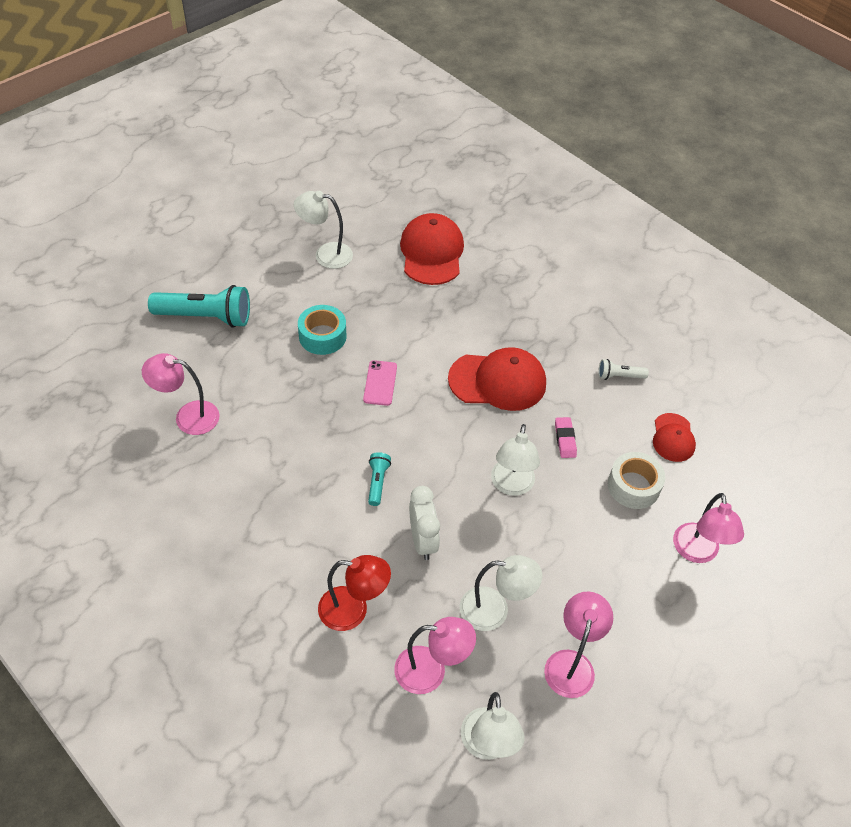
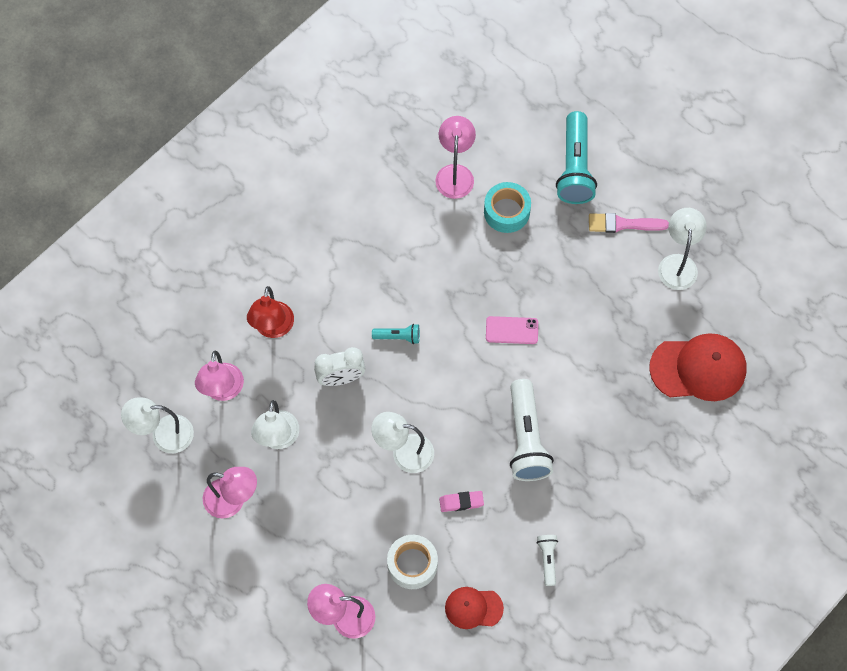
camera: 90 degrees right, 15 degrees up
turquoise tape [298,305,346,355] -> turquoise tape moved to [484,182,531,233]
red cap [448,347,546,411] -> white flashlight [510,379,554,481]
none -> pink brush [589,213,669,233]

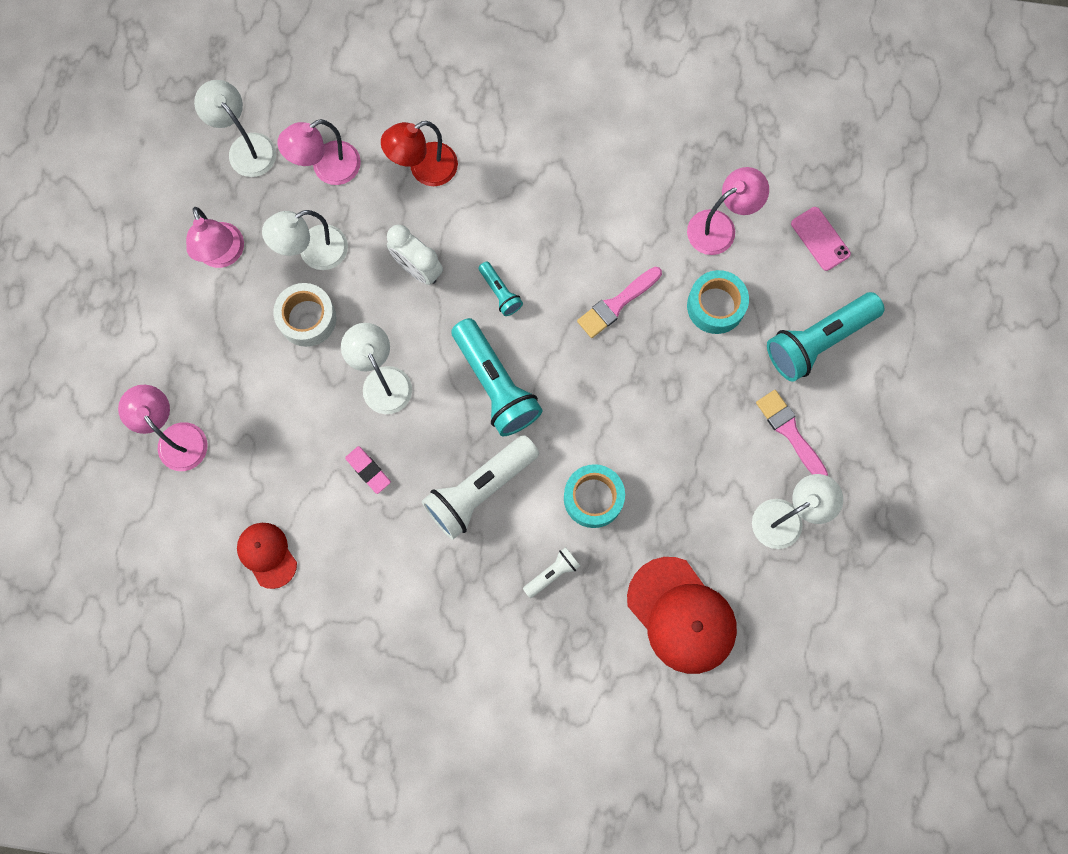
camera: 55 degrees right, 10 degrees up
white tape [387,535,438,589] -> white tape moved to [273,283,336,347]
pink phone [486,316,538,344] -> pink phone moved to [791,207,851,271]
white flashlight [537,535,558,586] -> white flashlight moved to [523,547,580,598]
none -> turquoise flashlight [451,318,543,436]
none -> turquoise tape [564,464,625,528]
none -> pink brush [577,267,662,338]

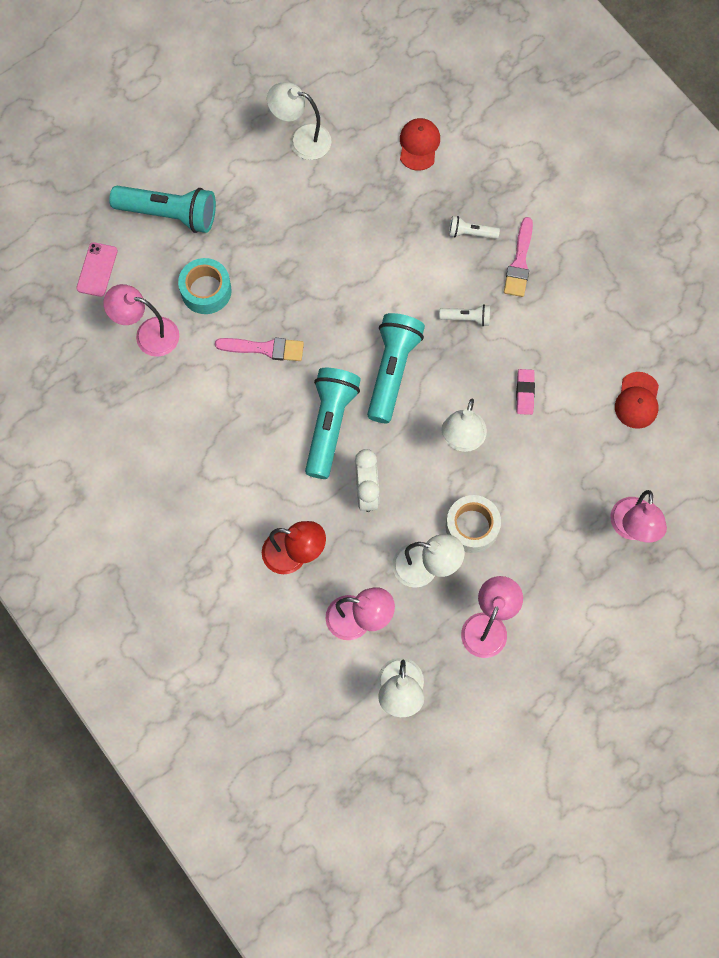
camera: 135 degrees left, 5 degrees down
white flashlight [422,435,539,540] -> white flashlight [439,304,490,326], size x0.48
turquoise flashlight [479,262,523,316] -> turquoise flashlight [305,368,361,479], size x2.07
turquoise tape [564,464,625,528] -> none
red cap [627,557,737,674] -> red cap [400,118,440,171], size x0.57
pink brush [756,390,828,476] -> pink brush moved to [504,217,533,297]

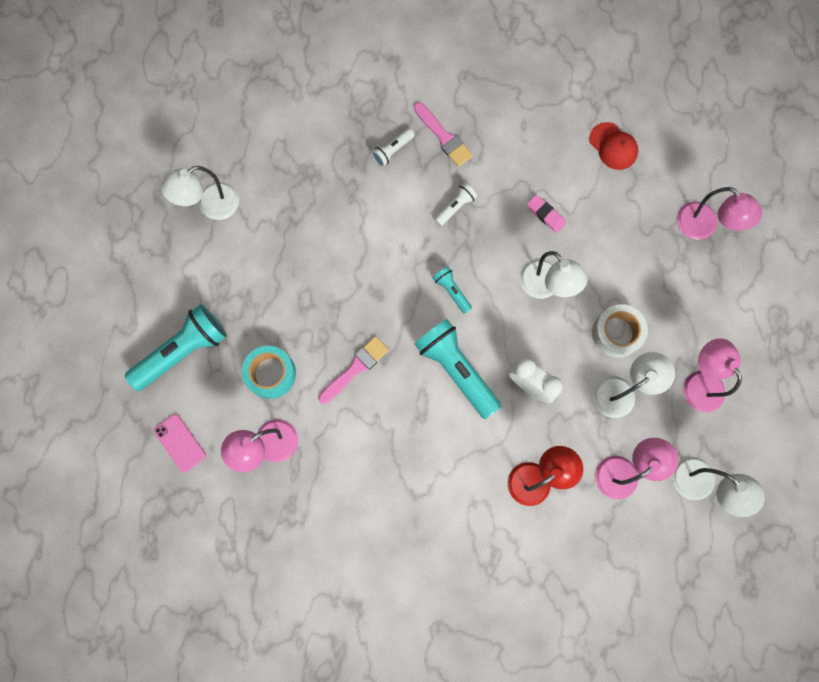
camera: 50 degrees left, 5 degrees up
turquoise flashlight [367,313,425,423] -> turquoise flashlight [433,267,472,314], size x0.48
red cap [400,118,440,171] -> none

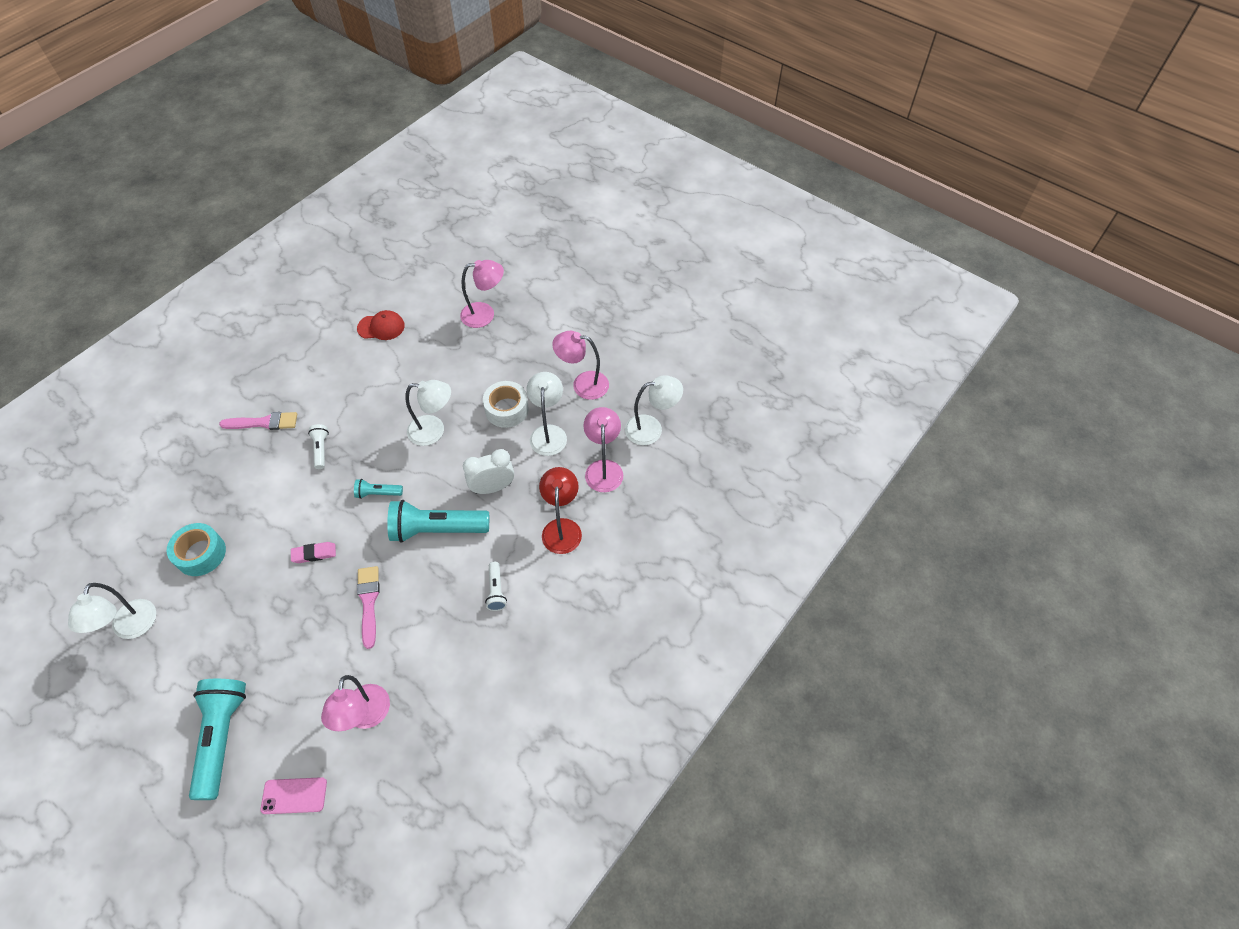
camera: 55 degrees left, 20 degrees down
turquoise tape [242,346,296,399] -> turquoise tape moved to [167,523,226,576]
white flashlight [371,128,415,167] -> white flashlight moved to [485,561,507,611]
pink eraser [527,195,566,233] -> pink eraser moved to [291,542,336,563]

